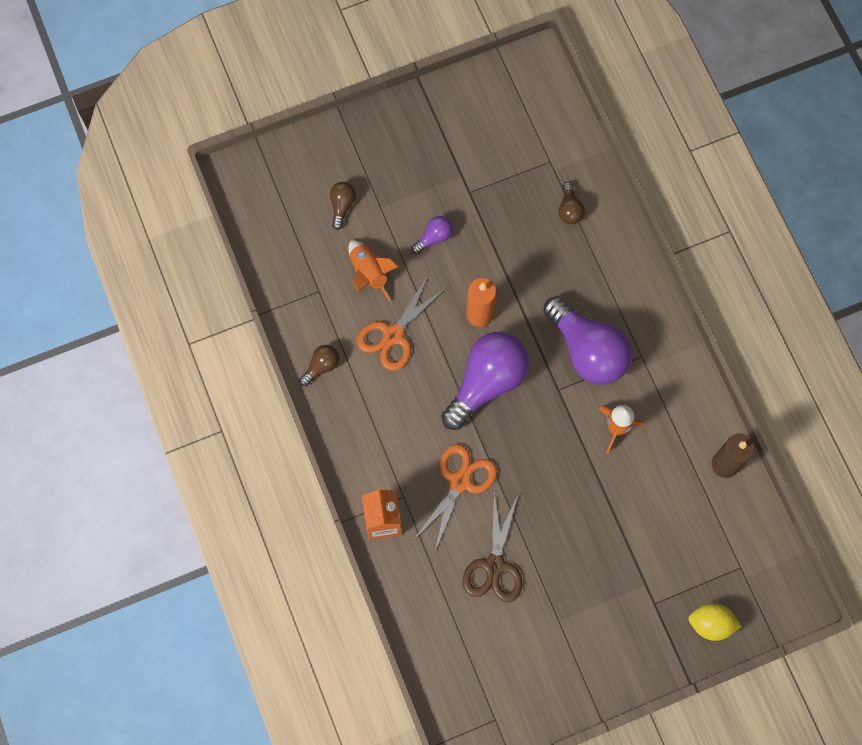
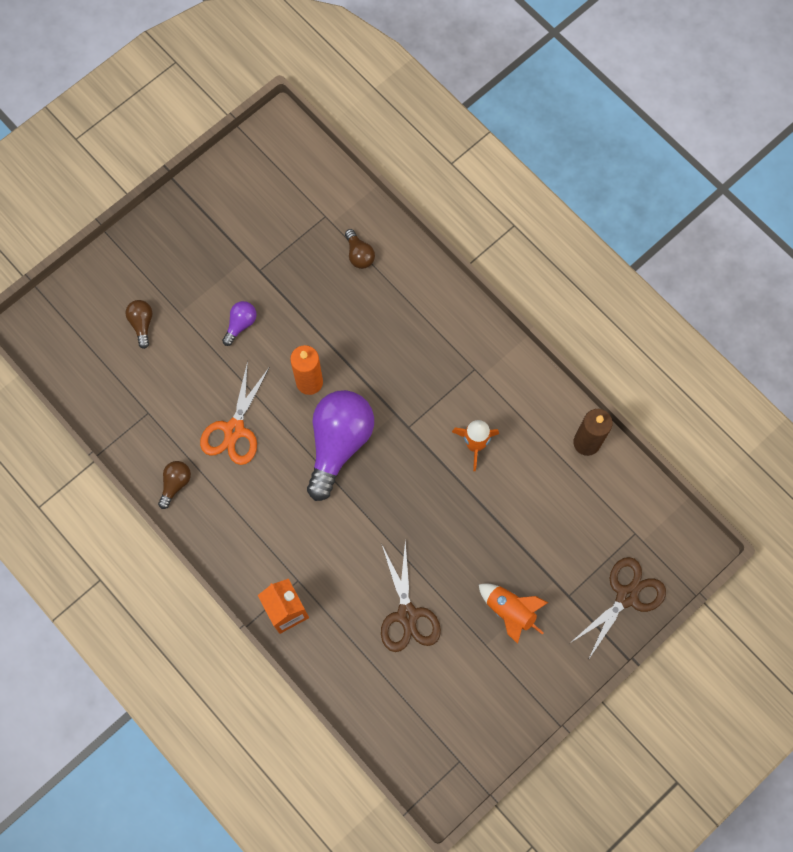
camera: 20 degrees left, 0 degrees up
orange rocket [348,240,399,301] -> orange rocket moved to [479,583,548,644]
orange scissors [415,444,497,551] -> none
purple light bulb [543,296,633,385] -> none
yellow lemon [688,603,741,641] -> brown scissors [570,557,666,660]

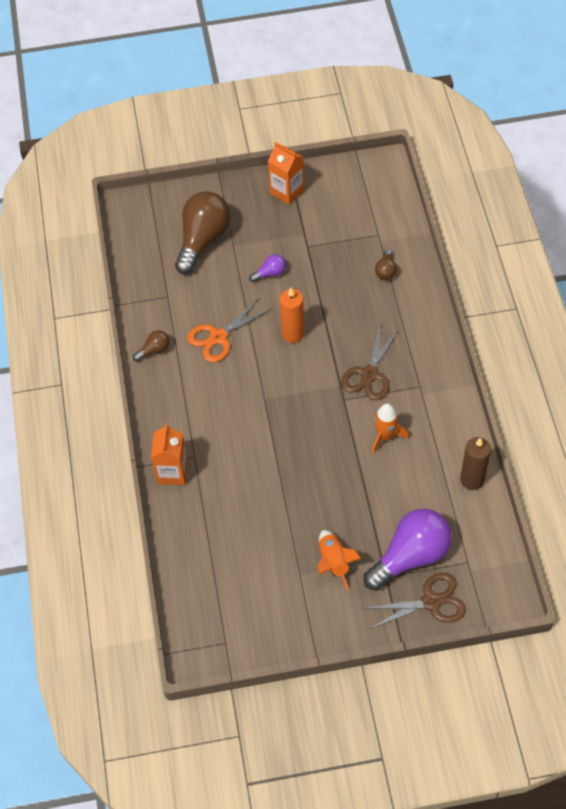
camera: 35 degrees right, 15 degrees down
brown light bulb [125,300,152,349] -> brown light bulb [175,191,231,274], size x2.25
purple light bulb [307,390,374,501] -> purple light bulb moved to [364,509,452,591]
brown scissors [381,540,441,652] -> brown scissors moved to [341,323,399,400]
none -> orange carton [268,142,304,205]

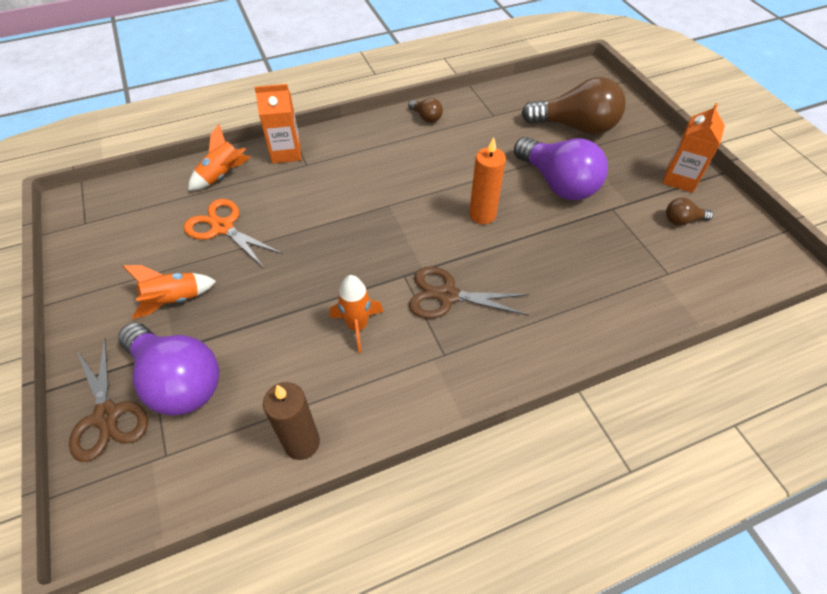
camera: 75 degrees right, 5 degrees down
orange scissors [187,298,271,362] -> orange scissors moved to [184,199,283,268]
purple light bulb [249,254,286,282] -> purple light bulb [514,137,608,200], size x2.25
brown light bulb [375,249,397,280] -> brown light bulb moved to [666,198,713,225]
none -> orange rocket [188,124,251,191]

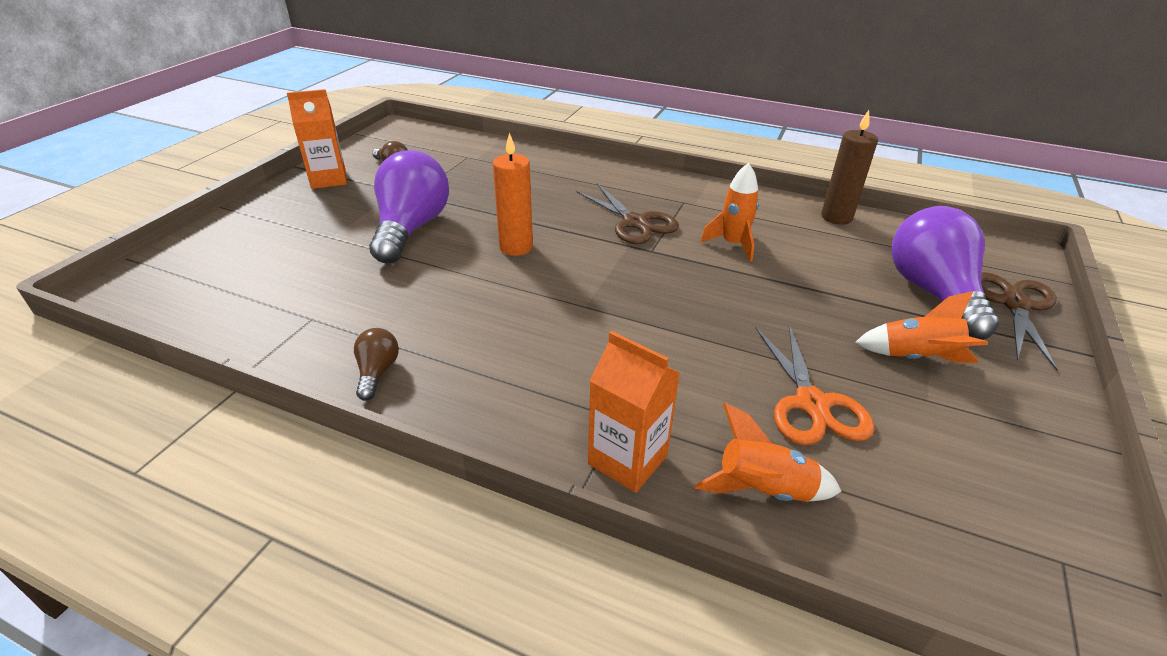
camera: 135 degrees left, 15 degrees down
brown light bulb [521,77,626,135] -> none

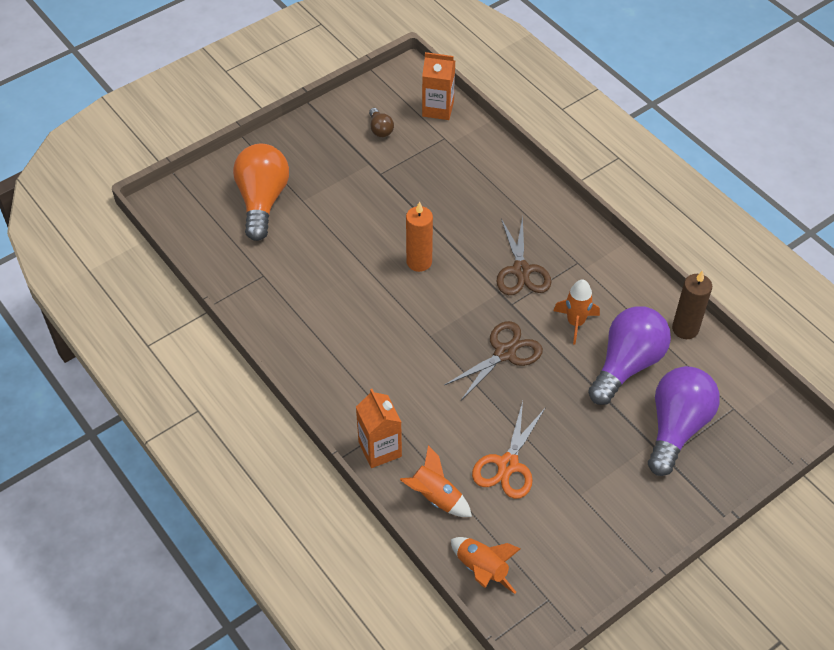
camera: 30 degrees right, 15 degrees up
orange carton [287,89,347,189] -> orange carton moved to [422,52,455,120]
brown light bulb [354,328,399,401] -> none
purple light bulb [369,150,449,264] -> purple light bulb moved to [588,306,671,405]
orange rocket [855,291,988,363] -> orange rocket moved to [451,537,521,594]
brown scissors [981,272,1058,371] -> brown scissors moved to [445,321,543,400]
none -> orange light bulb [233,144,289,241]

